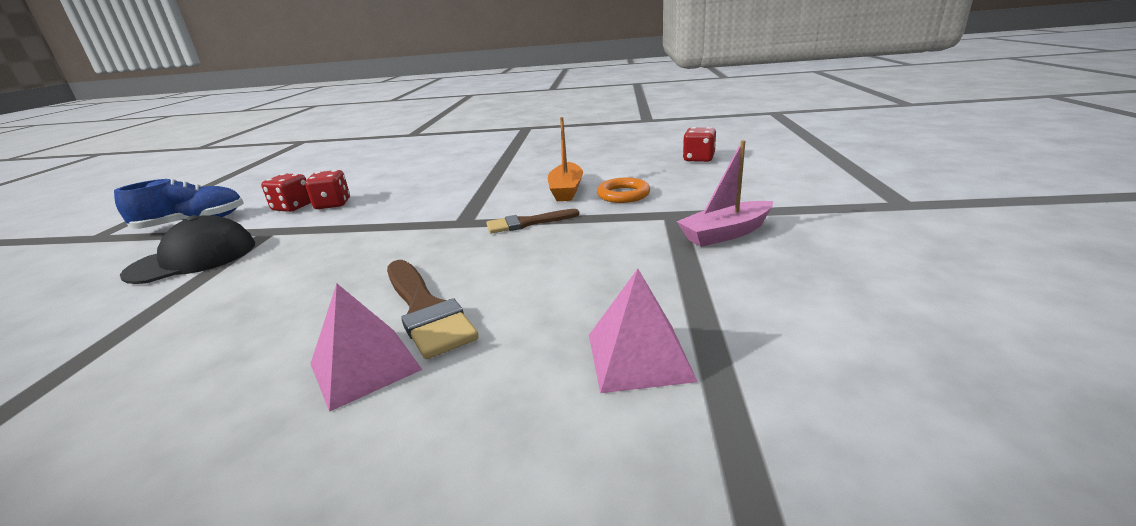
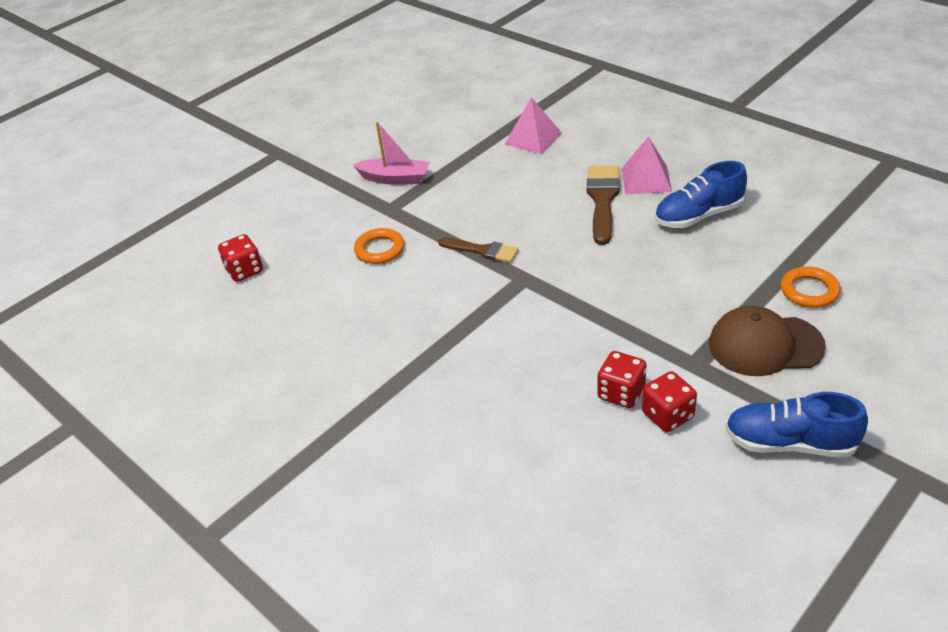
camera: 140 degrees left, 15 degrees up
black cap [120,215,255,284] -> brown cap [709,306,826,376]
orange boat [548,117,583,201] -> none
none -> blue shoe [655,161,747,228]
none -> orange ring [781,267,841,308]

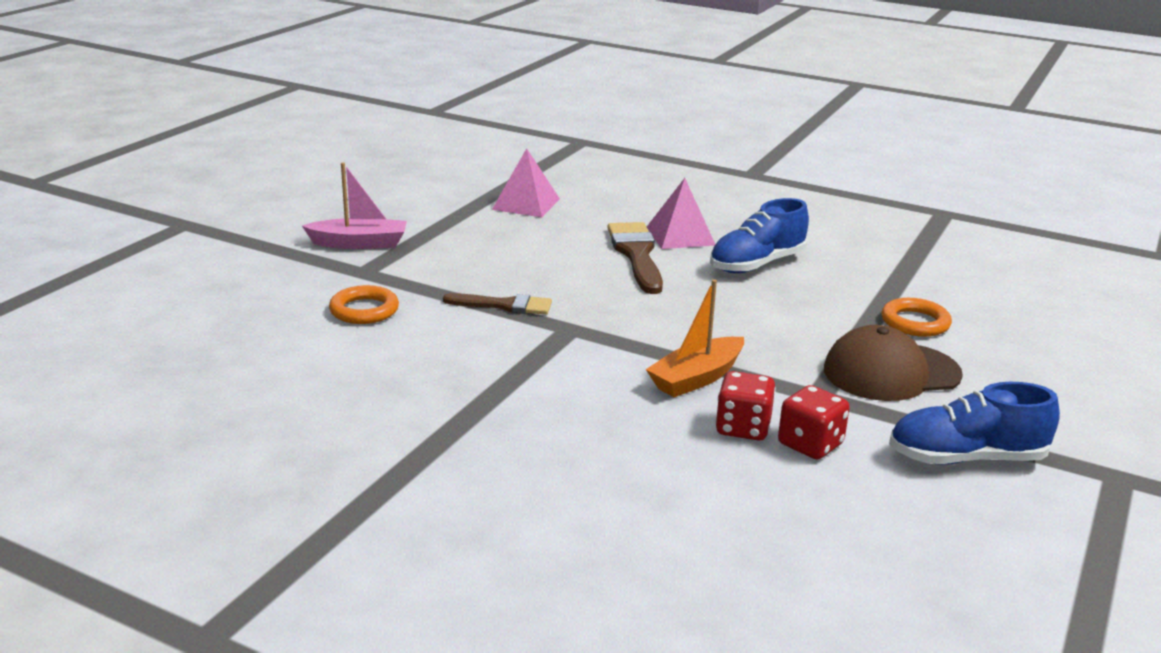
camera: 20 degrees left, 15 degrees down
red dice [218,234,263,282] -> none
none -> orange boat [646,279,744,397]

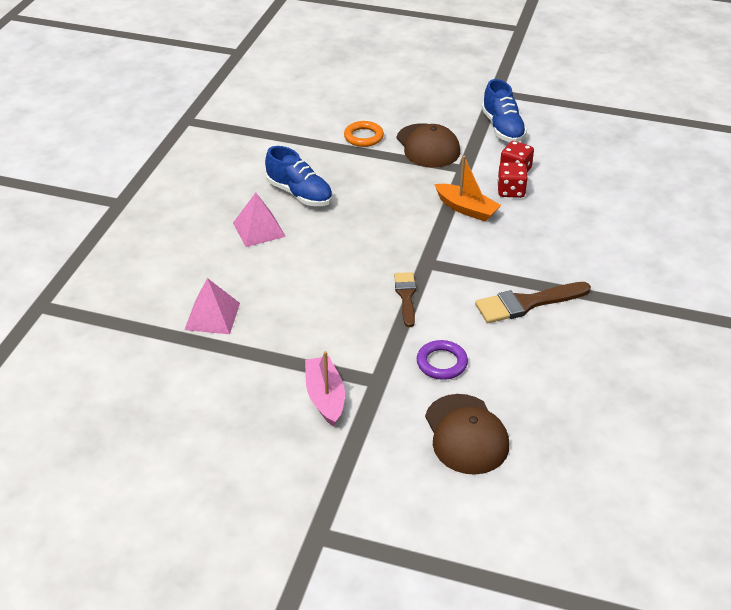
camera: 100 degrees left, 15 degrees up
orange ring [329,285,399,324] -> purple ring [417,340,468,380]
brown brush [608,222,663,294] -> brown brush moved to [475,282,591,323]
none -> brown cap [425,394,509,475]

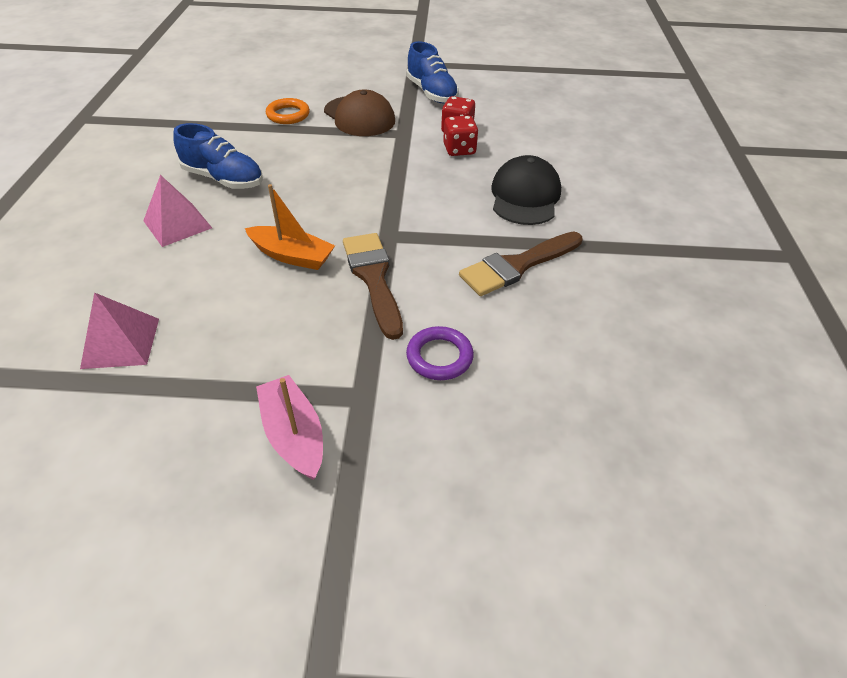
camera: 15 degrees left, 5 degrees up
brown brush [394,272,416,327] -> brown brush [343,233,403,340], size x1.55
brown cap [425,394,509,475] -> none
orange boat [434,156,501,222] -> orange boat moved to [245,184,335,270]
none -> black cap [491,155,561,225]

